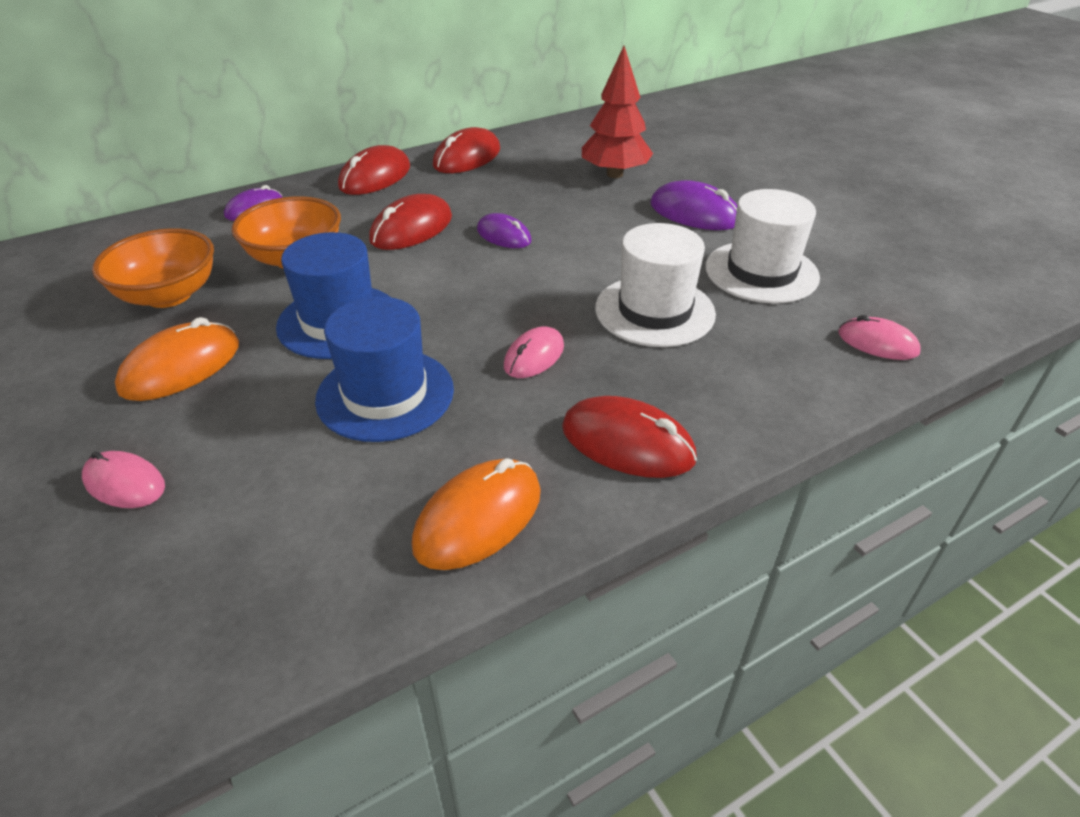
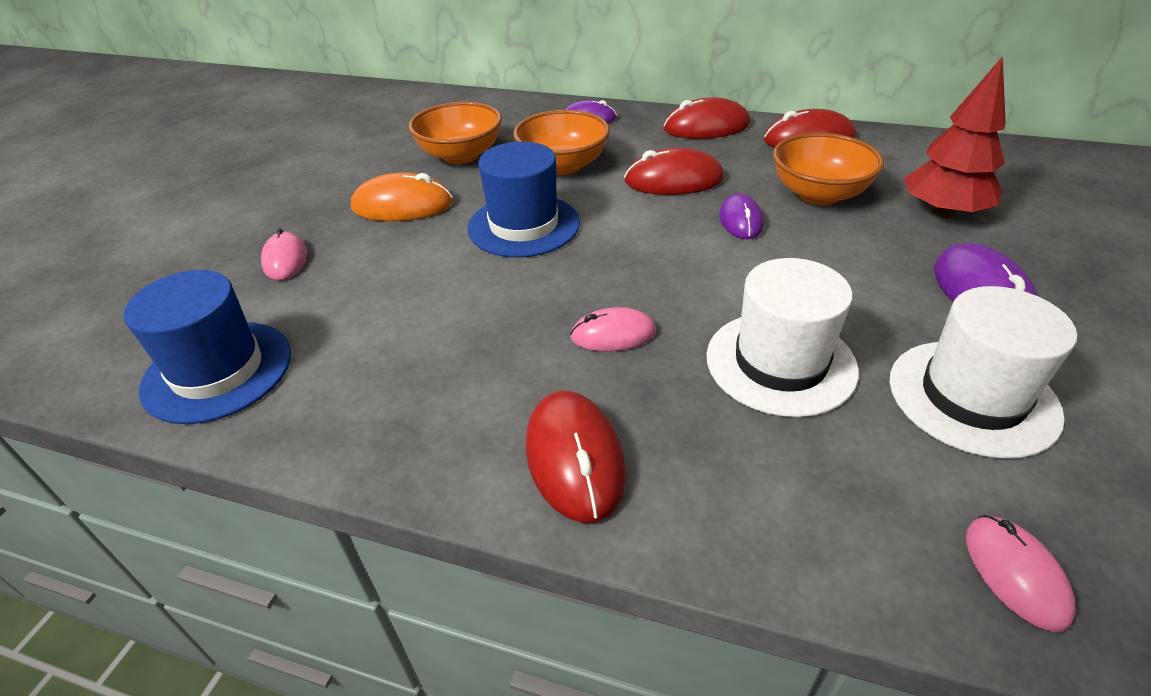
camera: 50 degrees right, 0 degrees up
blue hat [315,297,454,442] -> blue hat moved to [124,270,291,424]
orange mouse [411,458,541,570] -> none
none -> orange bowl [773,133,884,205]

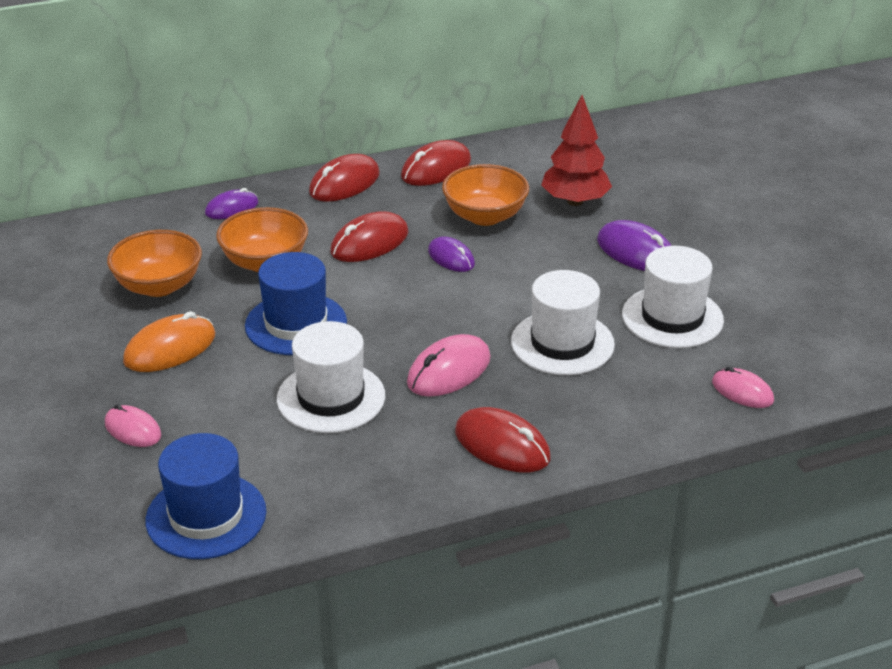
camera: 40 degrees left, 5 degrees down
pink mouse [570,307,656,352] -> pink mouse [407,334,491,397], size x1.54
none -> white hat [277,321,385,433]

